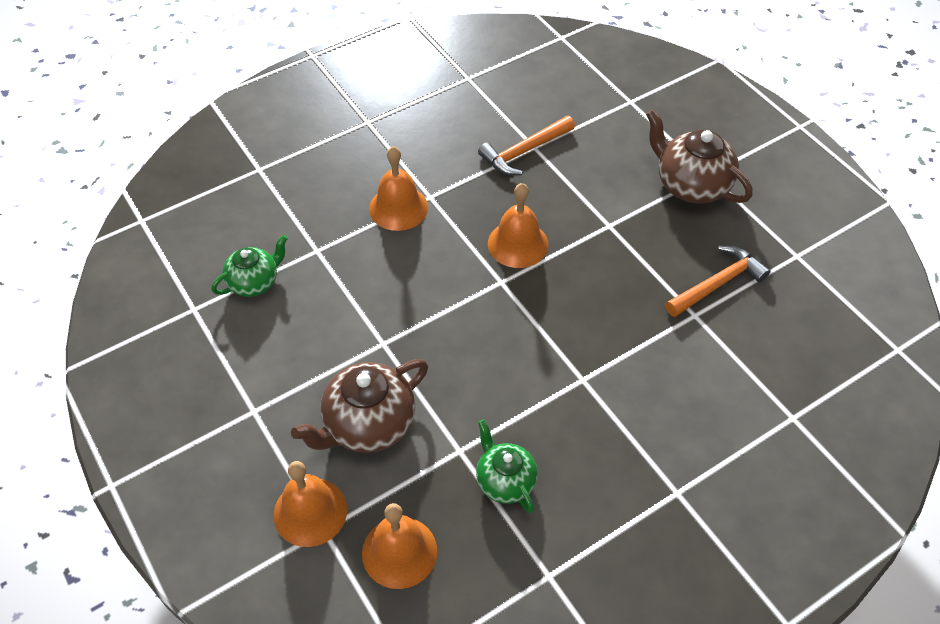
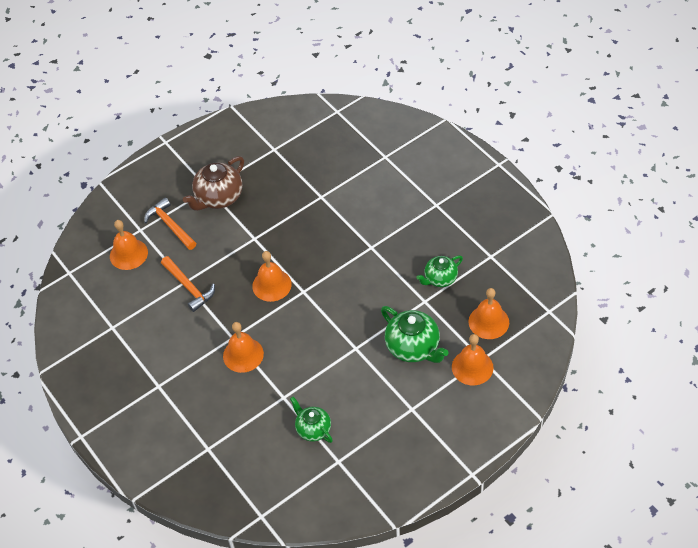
camera: 90 degrees left, 0 degrees up
brown teapot [291,359,428,453] -> green teapot [381,306,449,363]
orange hammer [665,245,771,317] -> orange hammer moved to [144,197,196,250]
none -> orange bell [110,220,148,270]

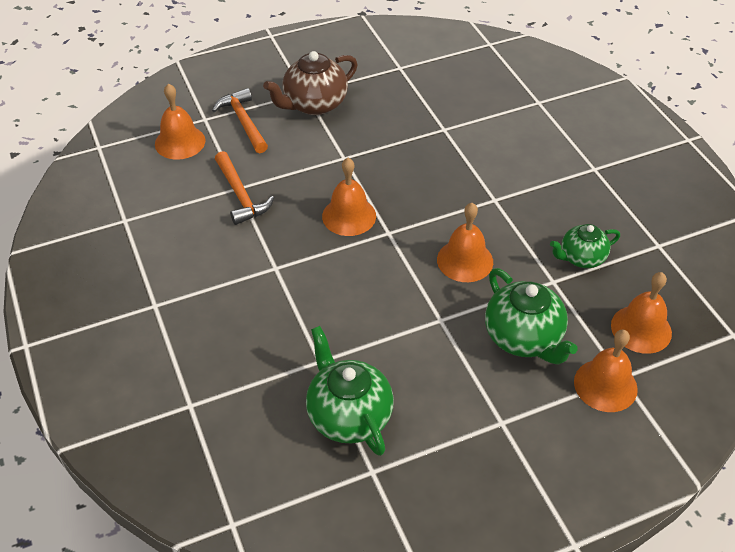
camera: 10 degrees right, 5 degrees down
orange bell [223,322,264,373] -> orange bell moved to [437,203,493,282]
green teapot [290,397,333,443] -> green teapot [306,326,394,456], size x1.58

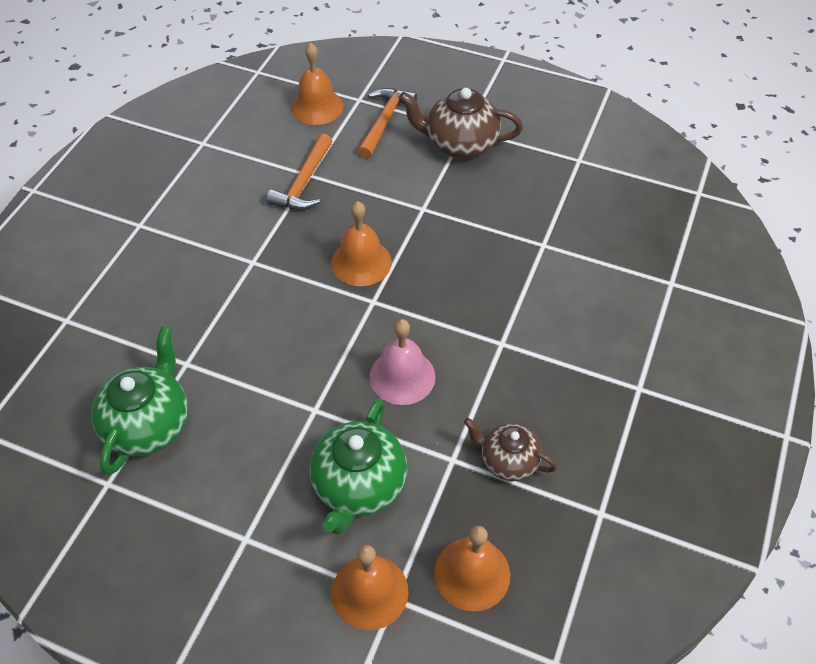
camera: 45 degrees right, 5 degrees up
orange bell [437,203,493,282] -> pink bell [369,319,436,405]
green teapot [550,224,620,268] -> brown teapot [464,418,557,481]

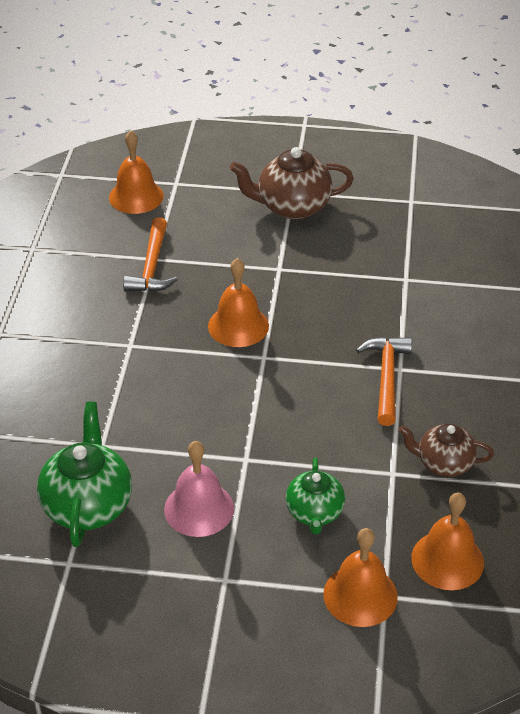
camera: 15 degrees left, 10 degrees down
green teapot [310,398,407,535] -> green teapot [286,457,345,534], size x0.63
orange hammer [358,88,417,159] -> orange hammer moved to [356,337,412,426]
pink bell [369,319,436,405] -> pink bell moved to [164,441,234,537]

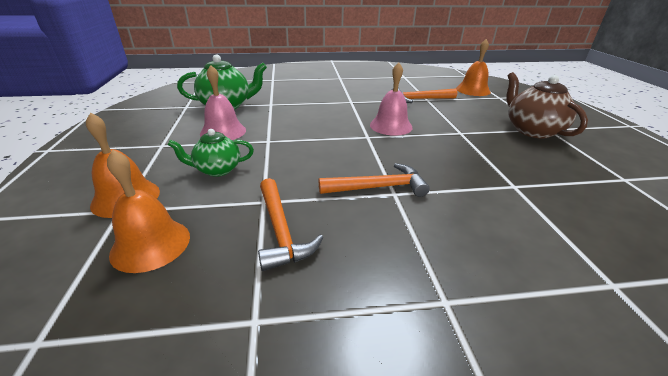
camera: 75 degrees right, 10 degrees down
orange bell [208,258,269,347] -> pink bell [370,62,412,136]
brown teapot [399,424,494,477] -> orange hammer [258,178,324,271]

